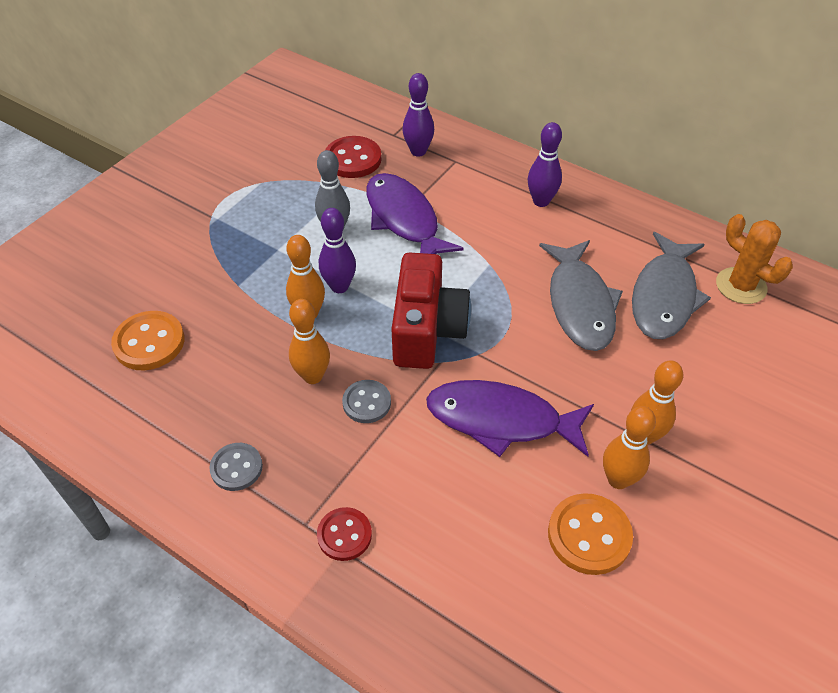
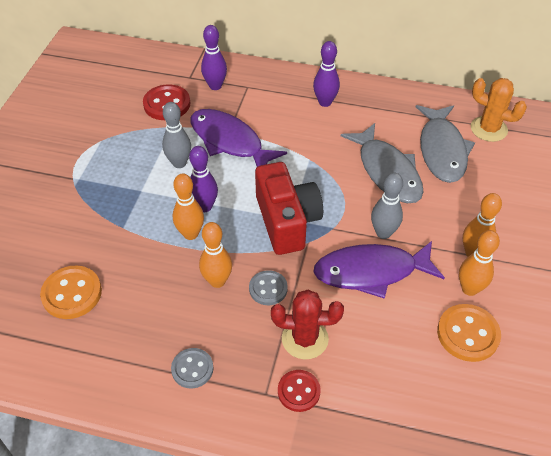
camera: 20 degrees left, 0 degrees up
none -> red cactus [271,289,344,359]
none -> grey bowling pin [371,173,403,239]

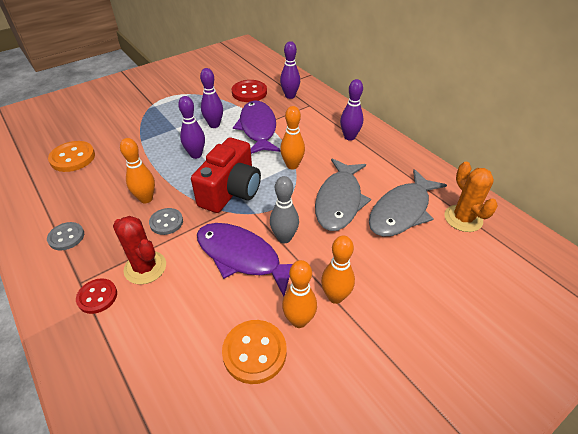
camera: 40 degrees right, 5 degrees down
grey bowling pin [162,102,191,168] -> purple bowling pin [200,68,223,128]
orange bowling pin [173,174,204,240] -> orange bowling pin moved to [280,106,305,169]

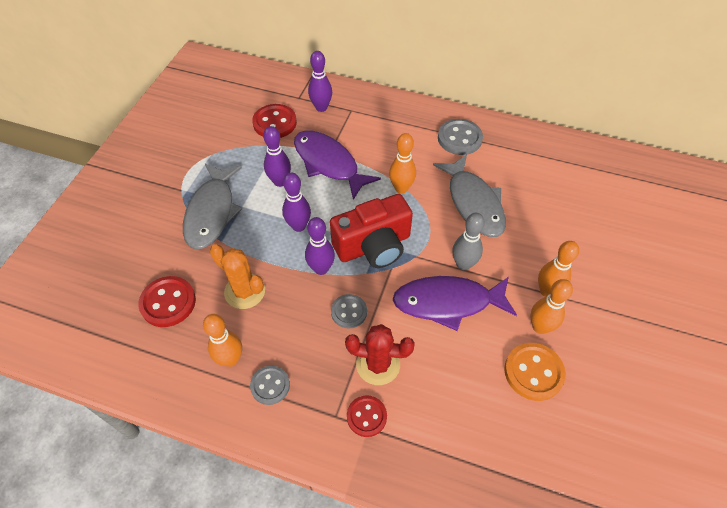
camera: 35 degrees left, 10 degrees up
orange button [48,141,95,172] -> red button [138,276,196,327]
orange bowling pin [120,138,155,203] -> orange bowling pin moved to [203,314,242,367]
red camera [191,138,261,213] -> red camera turned 75 degrees clockwise [330,194,413,268]
purple bowling pin [340,79,363,141] -> purple bowling pin moved to [305,217,335,275]
grey fish [369,169,447,237] -> grey fish moved to [183,164,242,249]
orange cactus [444,162,498,232] -> orange cactus moved to [210,244,265,309]
none -> grey button [438,119,483,155]

